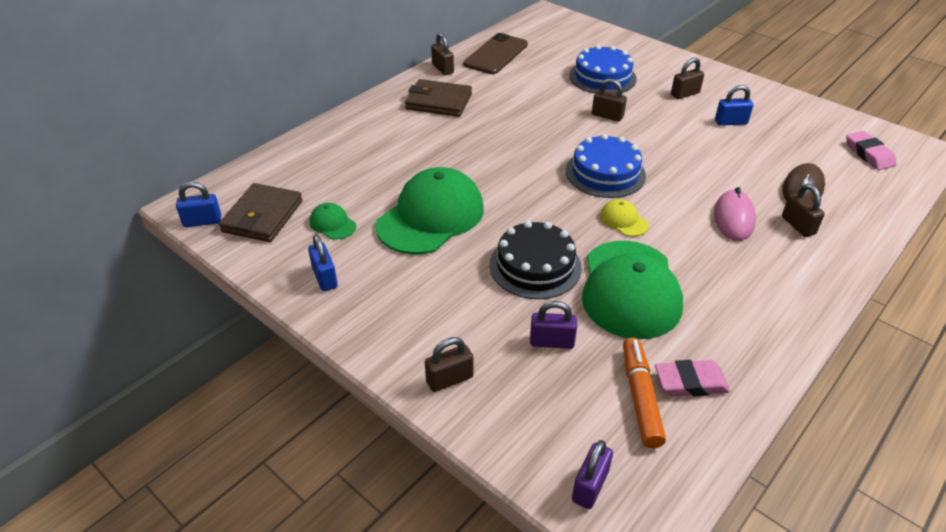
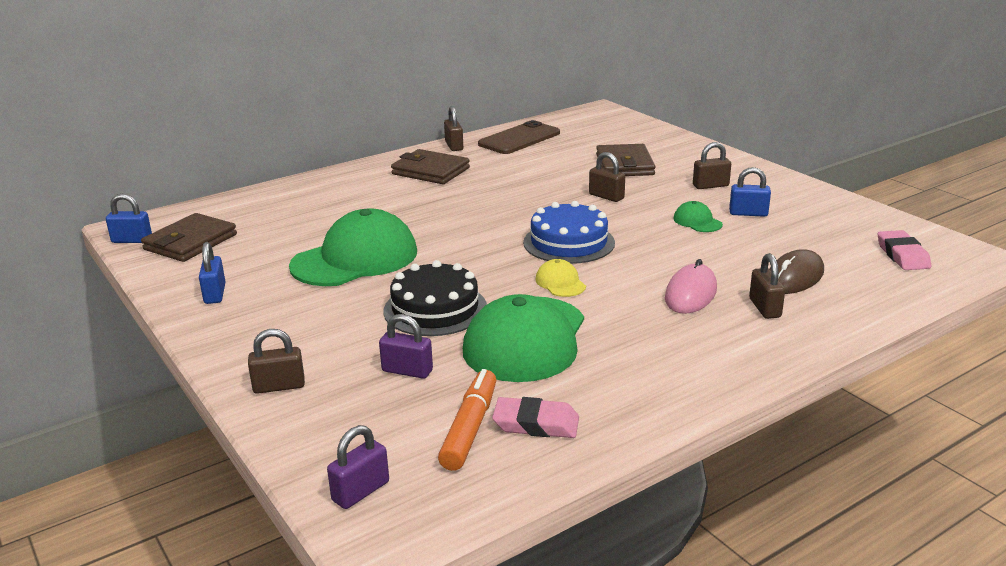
camera: 15 degrees right, 15 degrees down
green cap [310,203,356,240] -> green cap moved to [674,201,723,232]
blue cake [569,45,637,94] -> brown wallet [596,144,656,176]

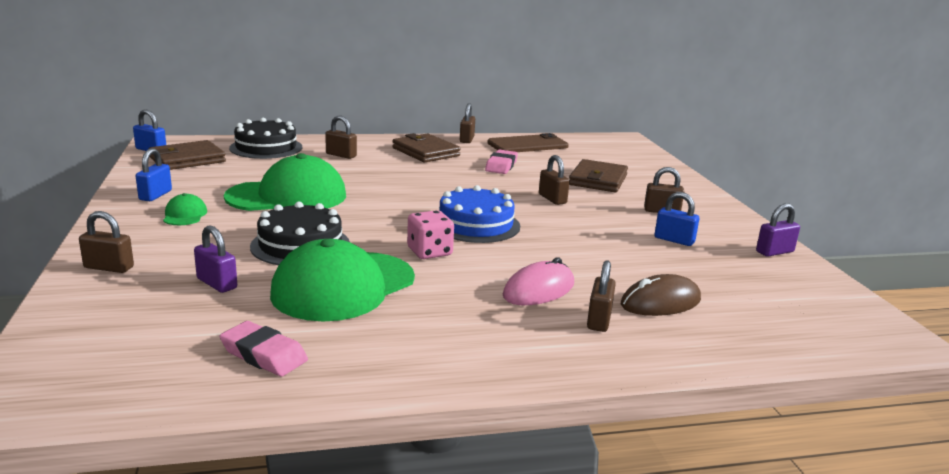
camera: 20 degrees right, 5 degrees down
purple padlock [327,425,389,509] -> purple padlock moved to [756,203,800,257]
orange marker [438,369,496,471] -> none
yellow cap [536,259,586,297] -> pink dice [407,210,454,259]
green cap [674,201,723,232] -> green cap moved to [163,193,207,225]
pink eraser [878,230,931,270] -> pink eraser moved to [485,150,518,174]
none -> black cake [229,118,302,159]
none -> brown padlock [325,116,357,159]

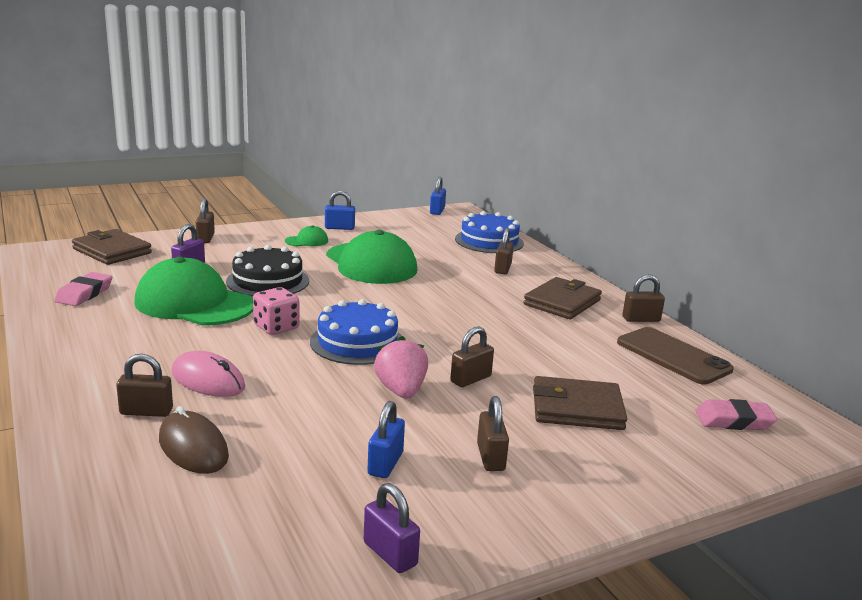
camera: 75 degrees right, 0 degrees up
brown wallet [149,140,226,170] -> brown wallet moved to [72,229,152,265]
black cake [229,118,302,159] -> blue cake [455,211,524,253]
pink eraser [485,150,518,174] -> pink eraser moved to [695,399,777,430]
none -> pink strawberry [374,336,428,398]

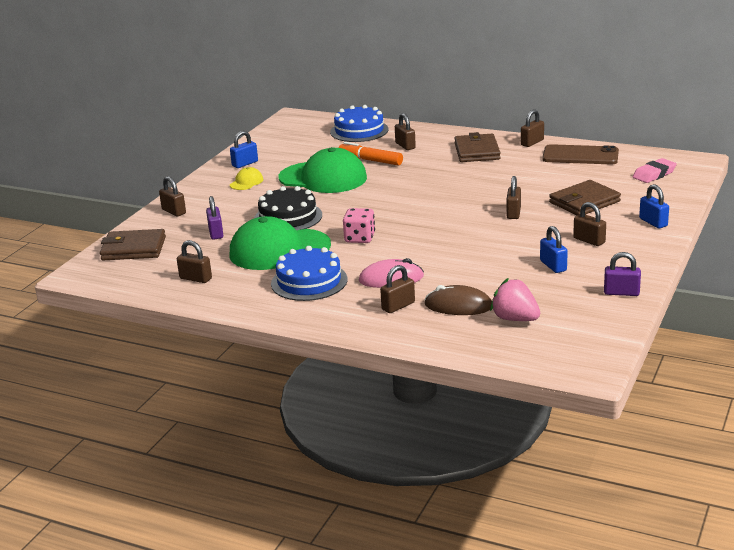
camera: 35 degrees left, 5 degrees up
pink eraser [54,272,112,306] -> brown padlock [177,240,212,283]
green cap [285,225,328,246] -> yellow cap [230,167,263,190]
blue cake [310,299,402,365] -> blue cake moved to [271,246,347,301]
pink strawberry [374,336,428,398] -> pink strawberry moved to [490,278,540,321]
blue padlock [430,176,446,215] -> blue padlock moved to [639,184,669,228]
none -> orange marker [339,142,403,166]

